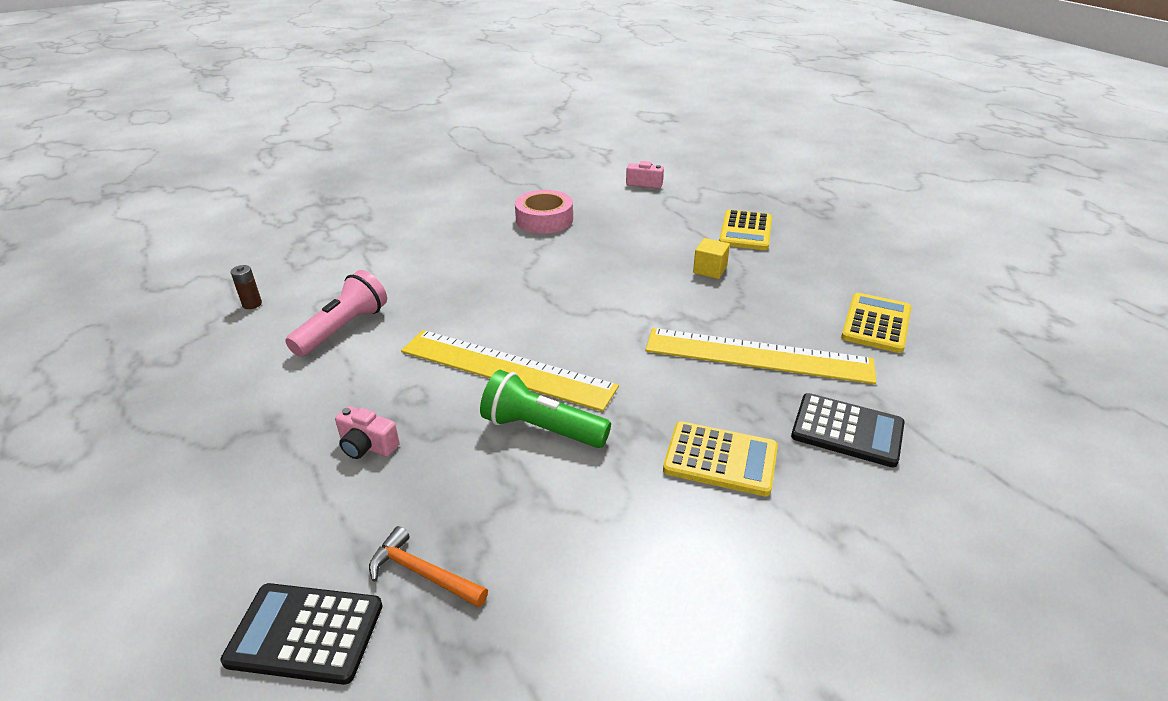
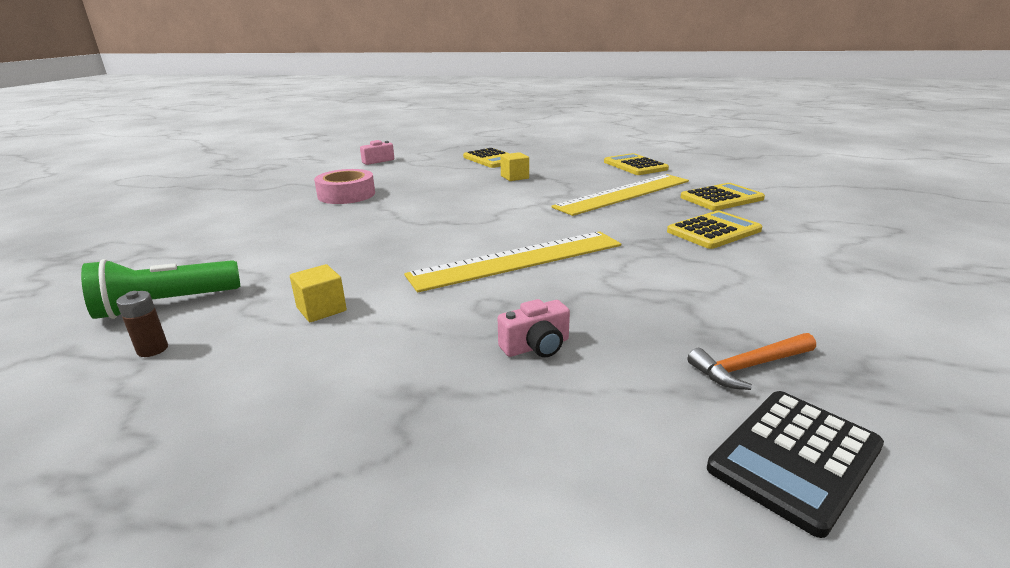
camera: 50 degrees left, 10 degrees down
pink flashlight [285,270,387,357] -> yellow cube [290,264,347,322]
green flashlight [480,370,611,448] -> green flashlight moved to [81,259,240,319]
black calculator [791,393,905,467] -> yellow calculator [680,183,765,211]

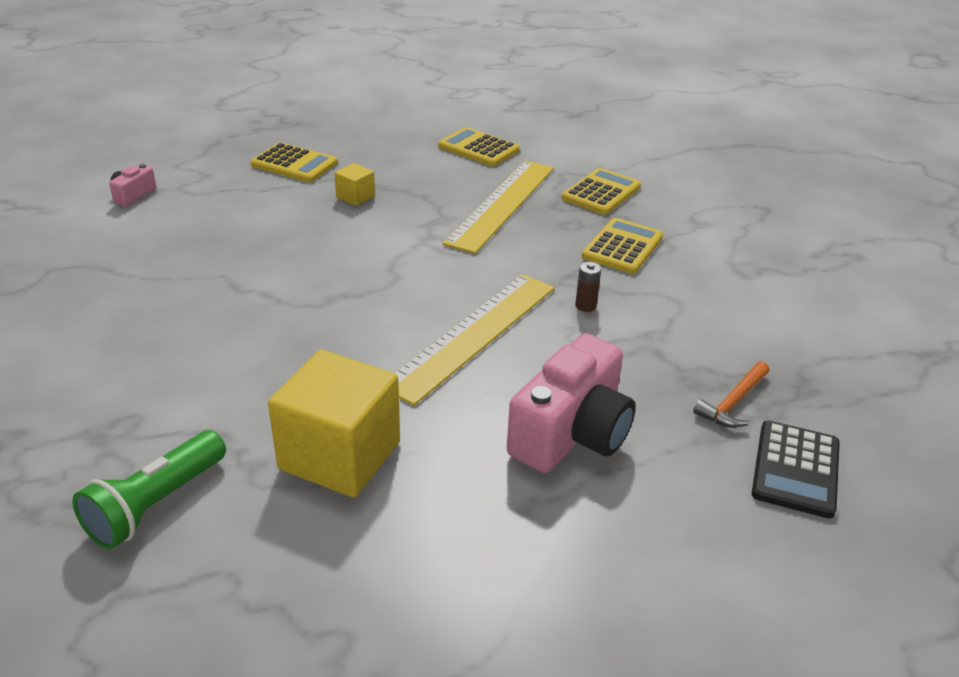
camera: 30 degrees left, 10 degrees up
brown battery [116,291,168,357] -> brown battery moved to [575,262,601,312]
yellow cube [290,264,347,322] -> yellow cube [268,350,400,498], size x2.20
pink tape [314,169,375,204] -> none
pink camera [498,299,570,358] -> pink camera [507,333,636,473], size x2.16

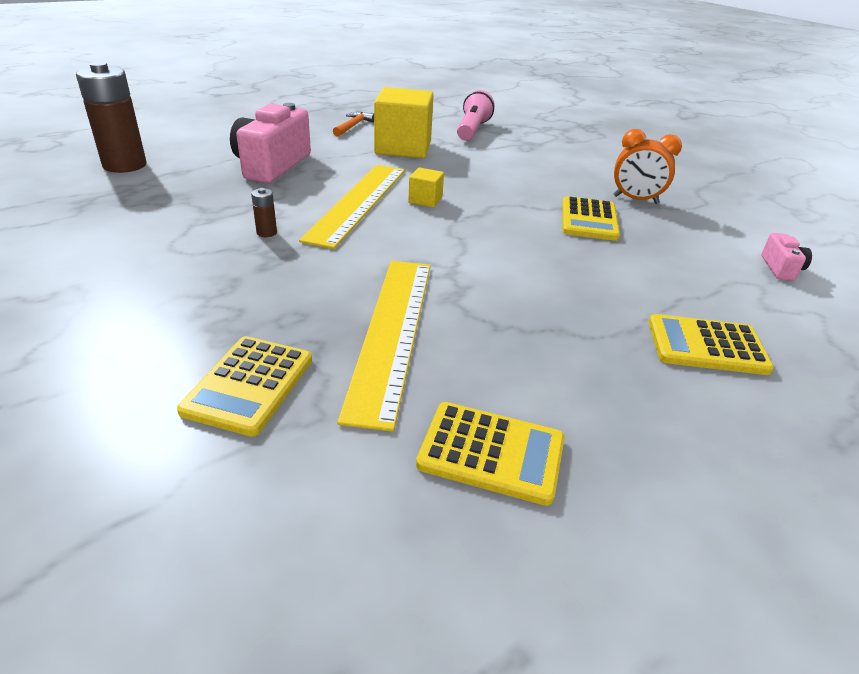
camera: 160 degrees right, 0 degrees up
green flashlight [72,430,226,549] -> pink flashlight [457,90,494,141]
yellow cube [334,163,375,206] -> yellow cube moved to [408,167,444,208]
yellow calculator [582,218,663,274] -> yellow calculator moved to [562,196,620,241]
orange hammer [693,361,769,428] -> orange hammer moved to [333,112,374,137]
black calculator [752,420,840,518] -> brown battery [76,62,147,173]
none -> orange clock [613,129,682,204]

